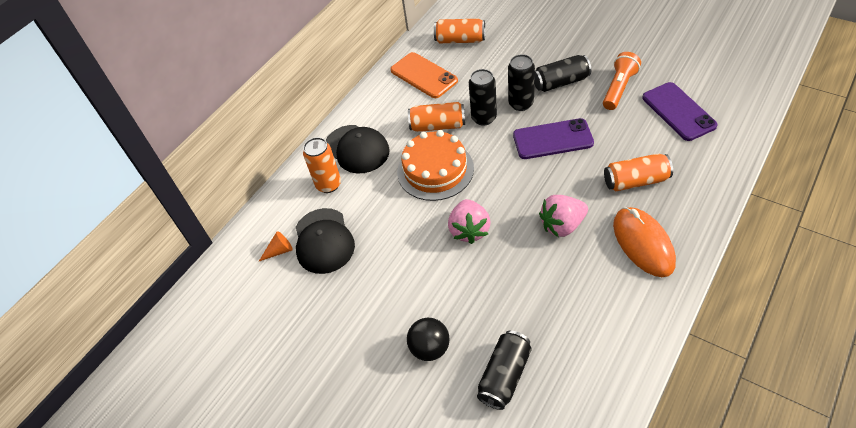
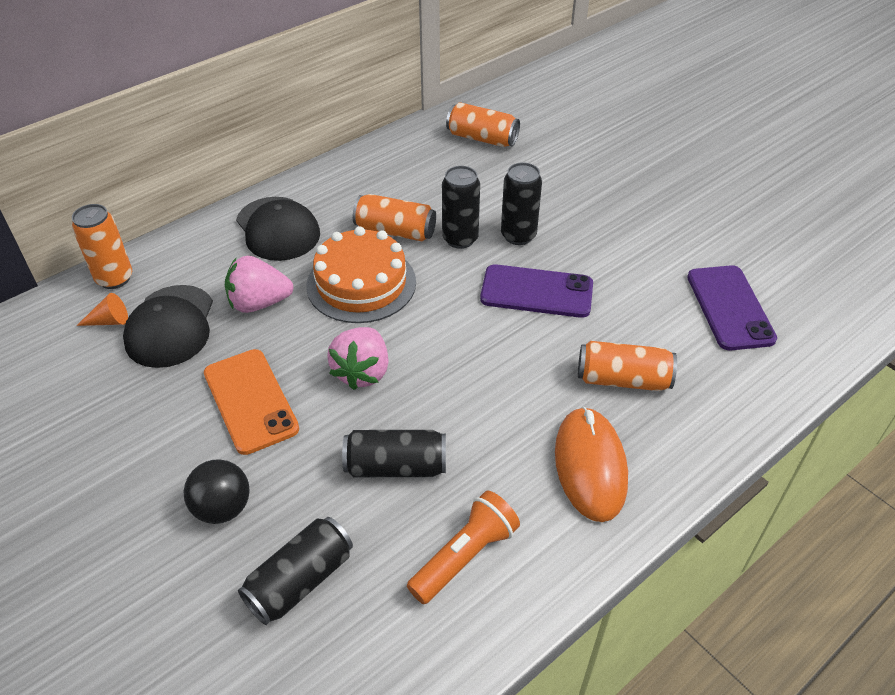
camera: 10 degrees right, 5 degrees down
orange can [303,137,341,193] -> orange can moved to [72,204,132,289]
orange phone [390,52,458,98] -> orange phone moved to [204,349,299,455]
black can [534,55,591,92] -> black can moved to [342,430,446,477]
pink strawberry [539,195,588,237] -> pink strawberry moved to [225,256,294,313]
orange flashlight [603,52,641,110] -> orange flashlight moved to [407,490,520,604]

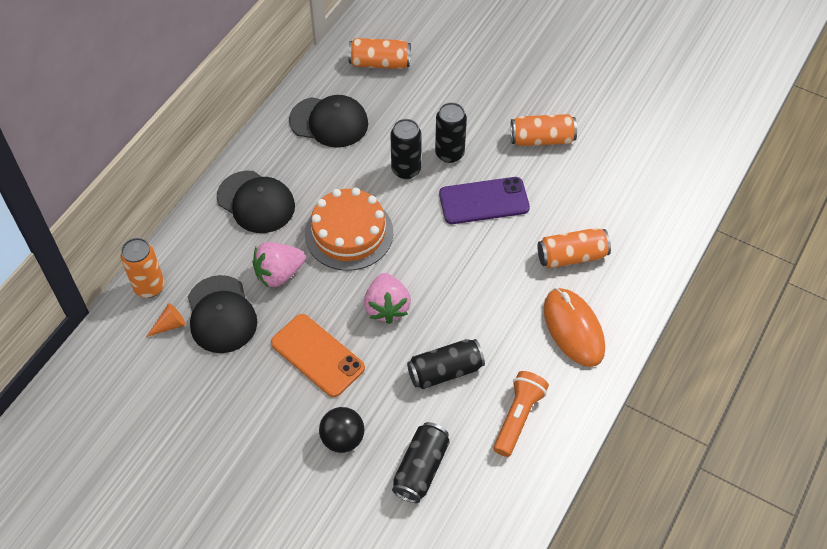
camera: 20 degrees left, 10 degrees up
orange can [353,194,436,241] -> orange can moved to [510,114,577,146]
purple phone [687,265,777,350] -> none
none -> black cap [289,95,368,148]

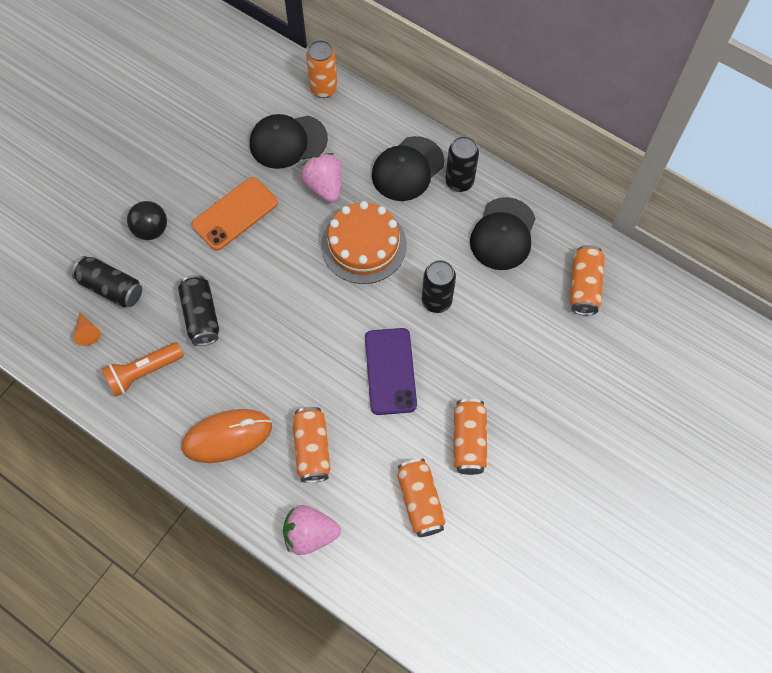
camera: 95 degrees right, 10 degrees up
orange cone [146,303,186,337] -> orange cone moved to [73,312,101,346]
pink strawberry [364,273,411,324] -> pink strawberry moved to [283,505,341,555]
black can [435,102,467,163] -> black can moved to [445,136,479,192]
orange flashlight [493,371,549,457] -> orange flashlight turned 120 degrees clockwise [102,342,184,397]
none -> orange can [398,458,446,537]

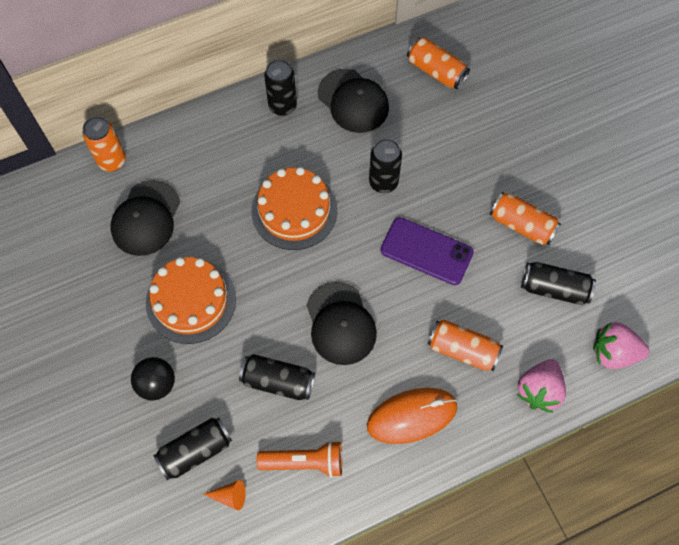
camera: 60 degrees left, 0 degrees up
orange flashlight [102,342,184,397] -> orange flashlight turned 90 degrees counterclockwise [257,441,342,478]
orange mouse [182,409,272,463] -> orange mouse turned 60 degrees clockwise [367,388,457,444]
orange phone [192,177,278,251] -> orange cake [146,257,236,344]
pink strawberry [301,153,342,203] -> pink strawberry moved to [593,322,650,369]
black cap [372,136,444,201] -> black cap moved to [307,282,377,365]
orange can [398,458,446,537] -> black can [521,262,596,305]

